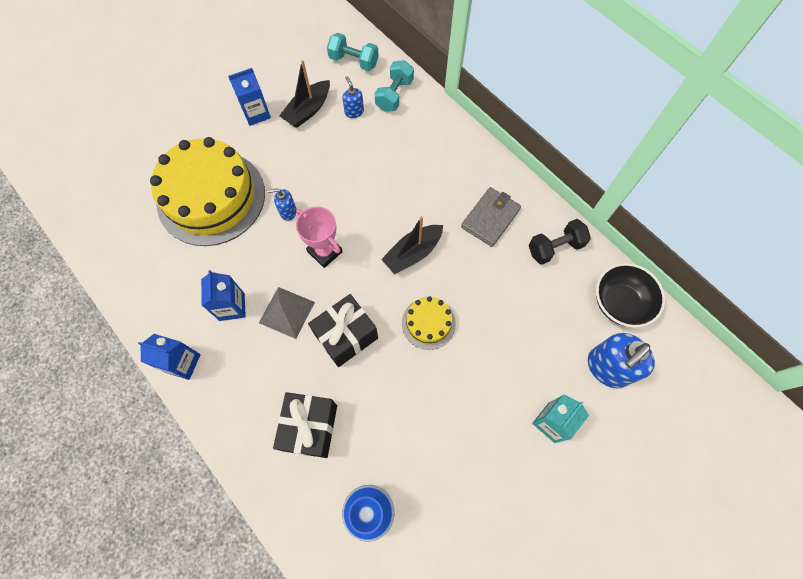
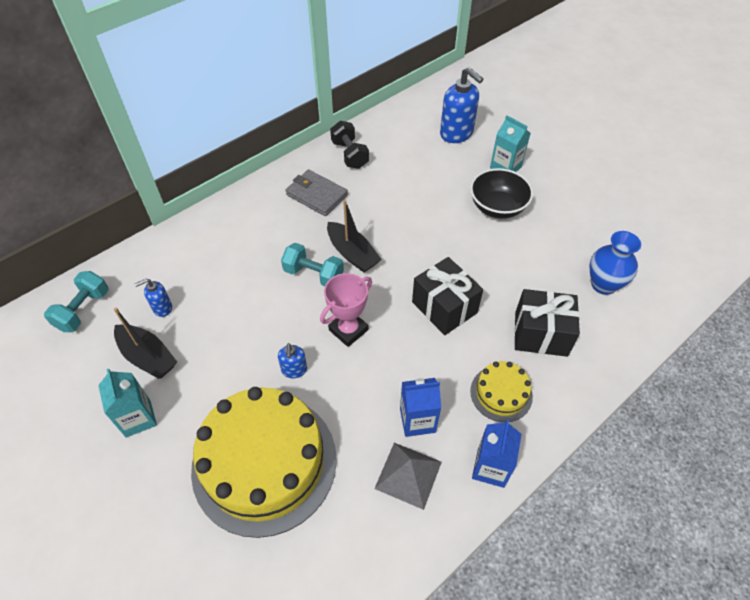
camera: 90 degrees left, 15 degrees down
blue carton [228,68,271,126] -> turquoise carton [98,369,157,438]
grey pyramid [259,287,315,339] -> grey pyramid moved to [374,443,442,510]
turquoise dumbbell [374,60,414,112] -> turquoise dumbbell moved to [281,243,344,286]
yellow cake [402,296,456,350] -> yellow cake moved to [470,361,533,422]
black bowl [596,263,665,328] -> black bowl moved to [470,168,533,219]

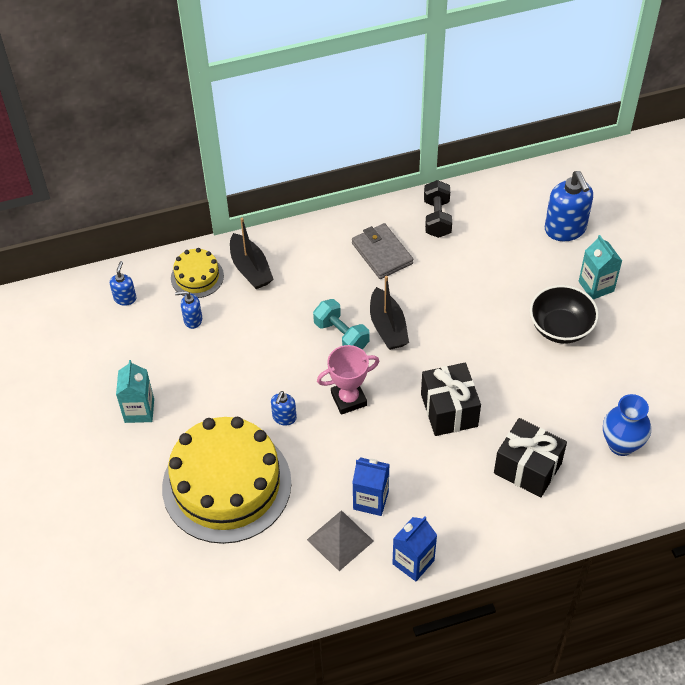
camera: 25 degrees right, 0 degrees up
turquoise dumbbell [44,271,109,332] -> blue soap dispenser [110,261,136,306]
black boat [114,308,177,379] -> black boat moved to [230,218,274,289]
yellow cake [470,361,533,422] -> yellow cake moved to [171,248,224,298]

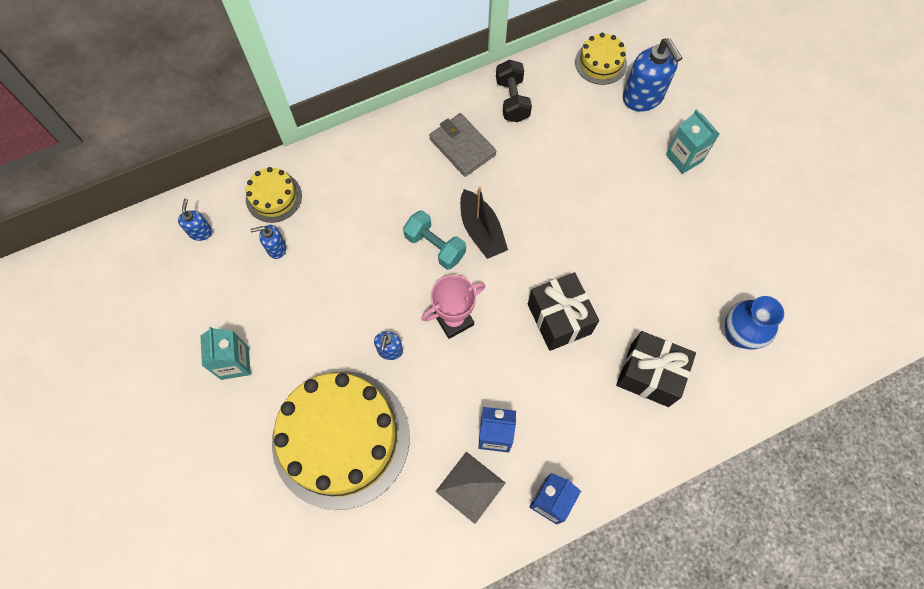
camera: 10 degrees left, 15 degrees up
black boat [230,218,274,289] -> none
black bowl [530,285,599,344] -> none
none -> yellow cake [575,33,627,85]

